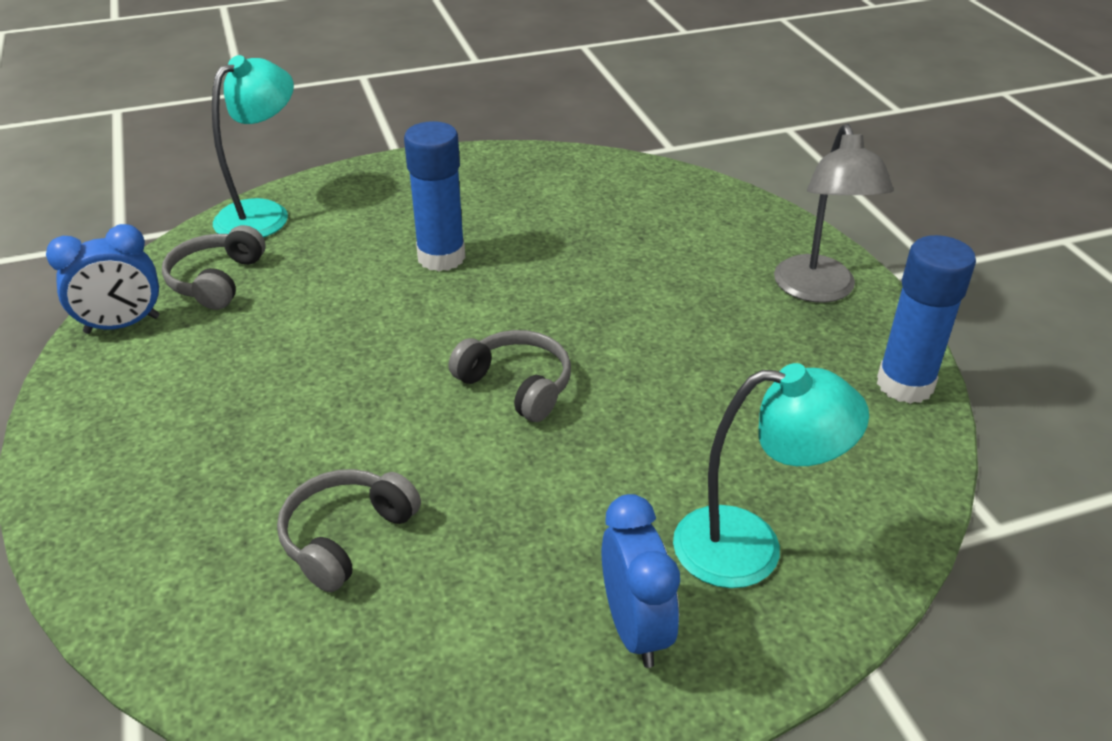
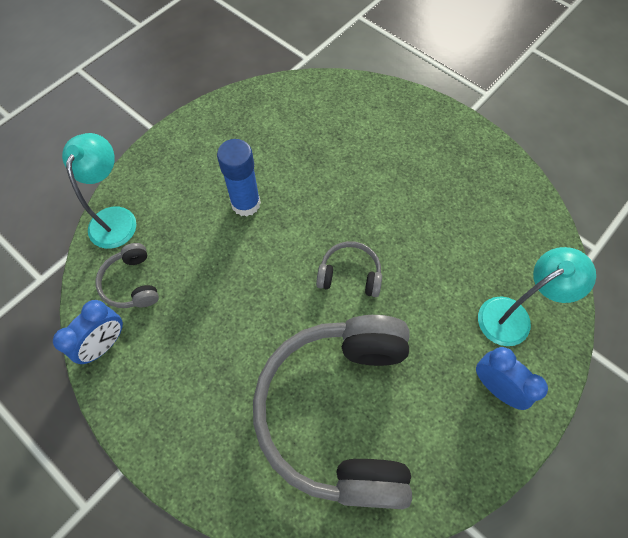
camera: 30 degrees left, 25 degrees up
grey headphones [277,469,421,592] -> grey headphones [253,315,412,509], size x2.45
grey lamp [774,124,894,303] -> none
blue glue stick [877,235,976,404] -> none

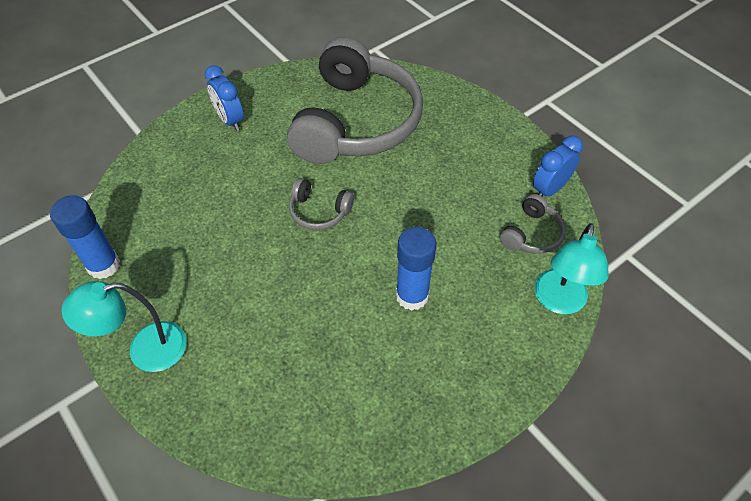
camera: 170 degrees left, 10 degrees down
grey headphones [95,243,159,308] -> grey headphones turned 45 degrees clockwise [500,194,566,254]
turquoise lamp [478,247,596,346] -> turquoise lamp moved to [62,281,187,372]
none -> blue glue stick [50,195,120,279]

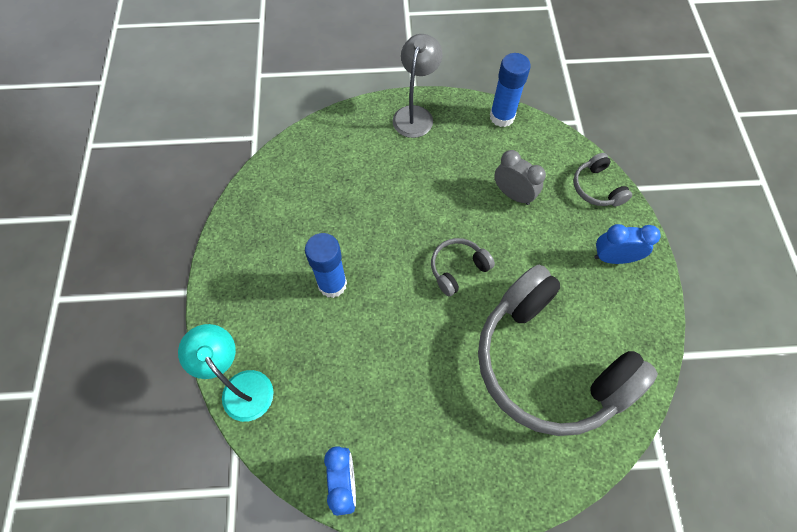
camera: 125 degrees right, 10 degrees up
turquoise lamp [62,281,187,372] -> grey lamp [393,34,443,138]
grey headphones [500,194,566,254] -> grey headphones moved to [573,153,632,206]
none -> grey clock [494,150,546,205]

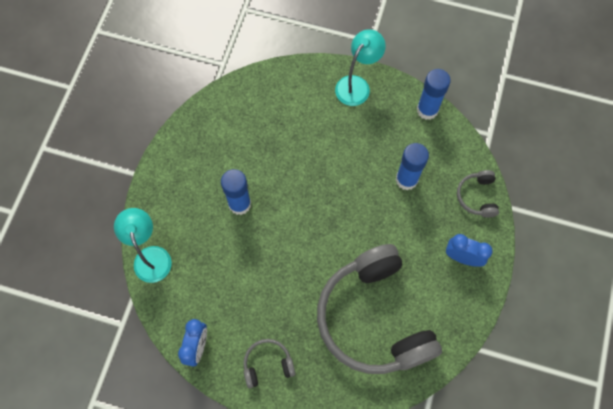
camera: 20 degrees right, 5 degrees up
grey lamp [393,34,443,138] -> turquoise lamp [335,29,386,106]
grey headphones [431,238,495,297] -> grey headphones moved to [243,339,296,388]
grey clock [494,150,546,205] -> blue glue stick [396,143,429,190]

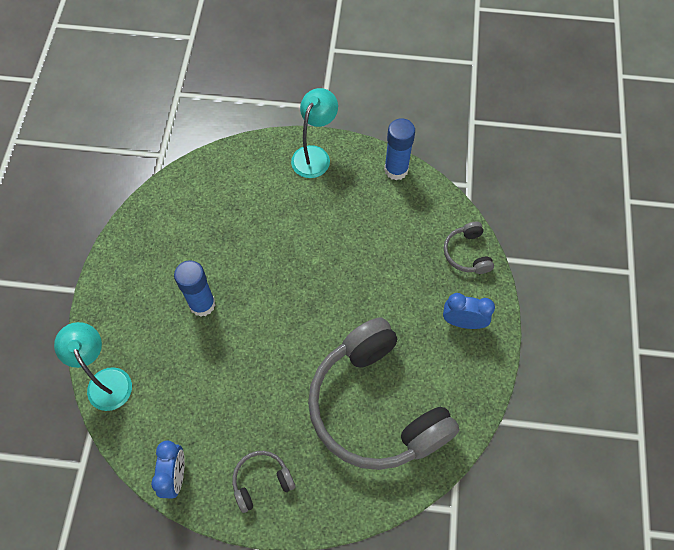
camera: 10 degrees left, 5 degrees down
blue glue stick [396,143,429,190] -> none

